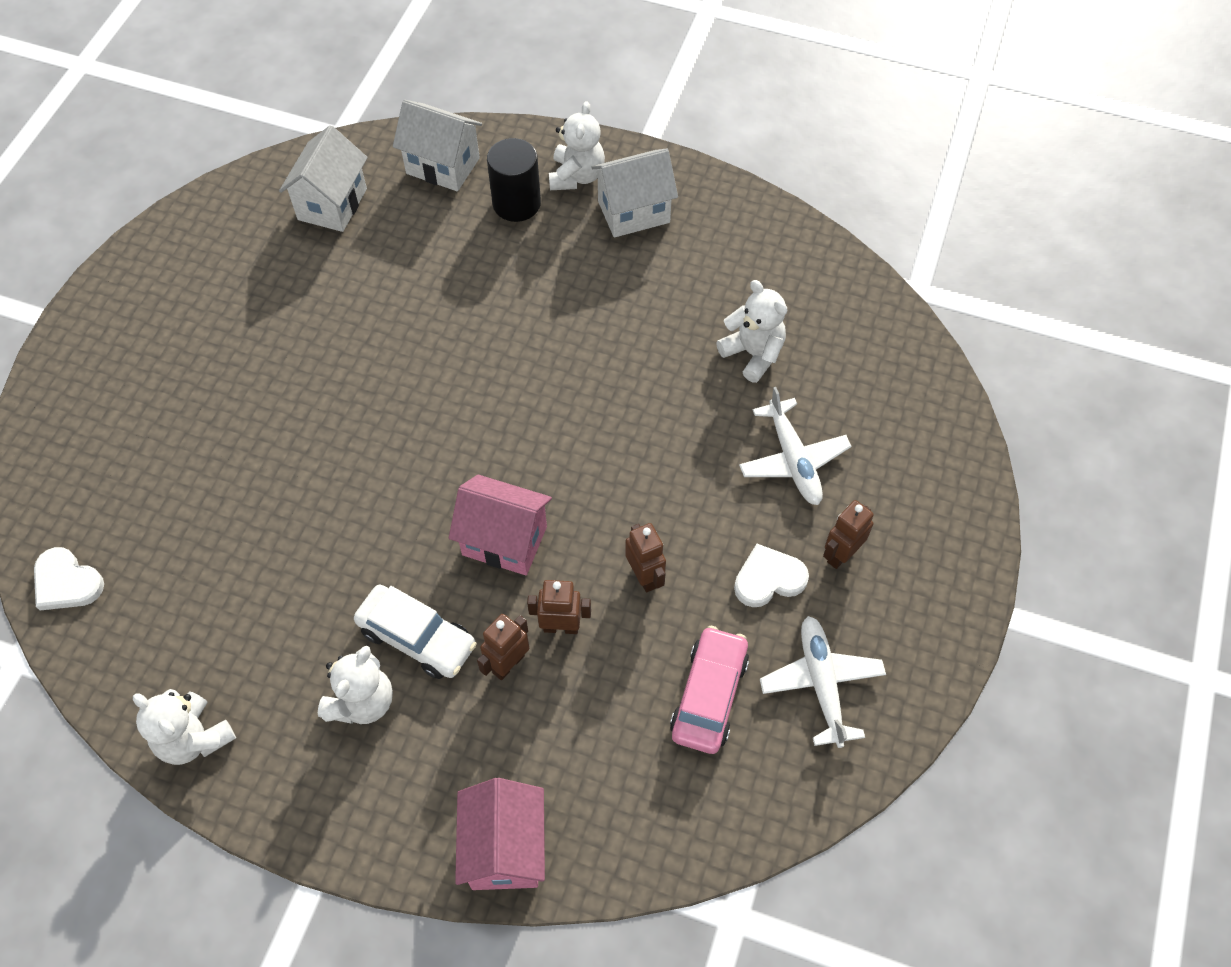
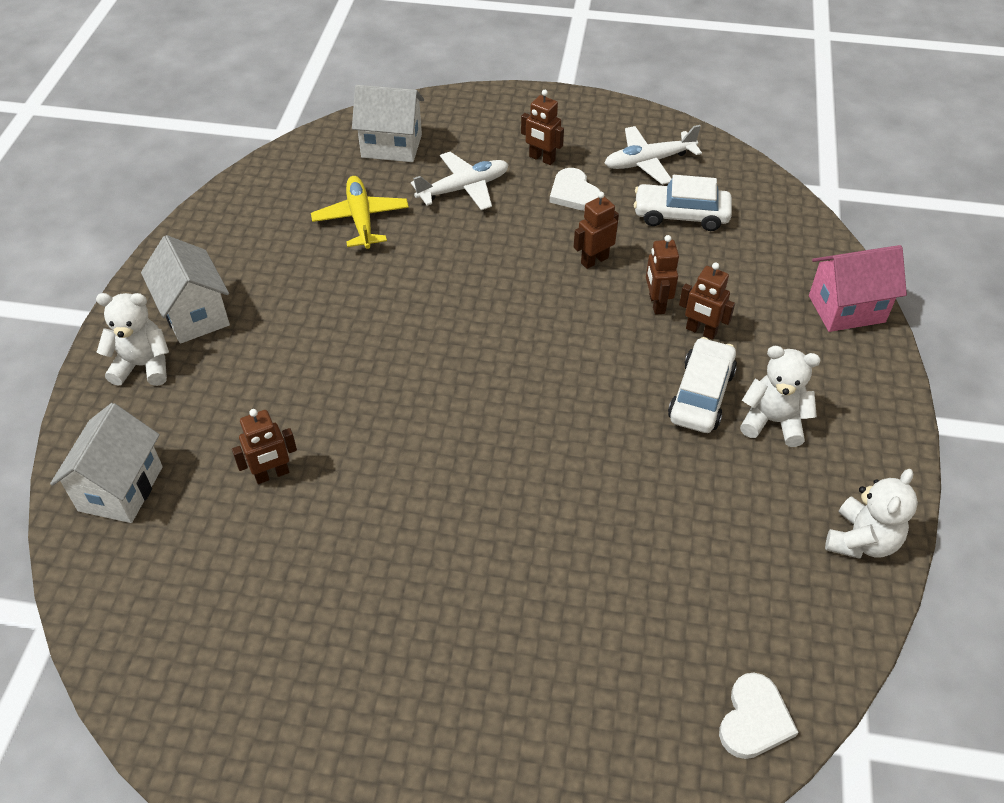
camera: 100 degrees left, 10 degrees down
white house [279,125,368,232] -> white house moved to [352,85,424,162]
pink house [449,475,552,575] -> none
black cylinder [487,138,541,222] -> none
pink car [670,626,749,754] -> white car [634,175,732,231]
white teddy bear [716,280,787,383] -> yellow plane [311,176,409,249]
none -> brown robot [232,409,297,484]

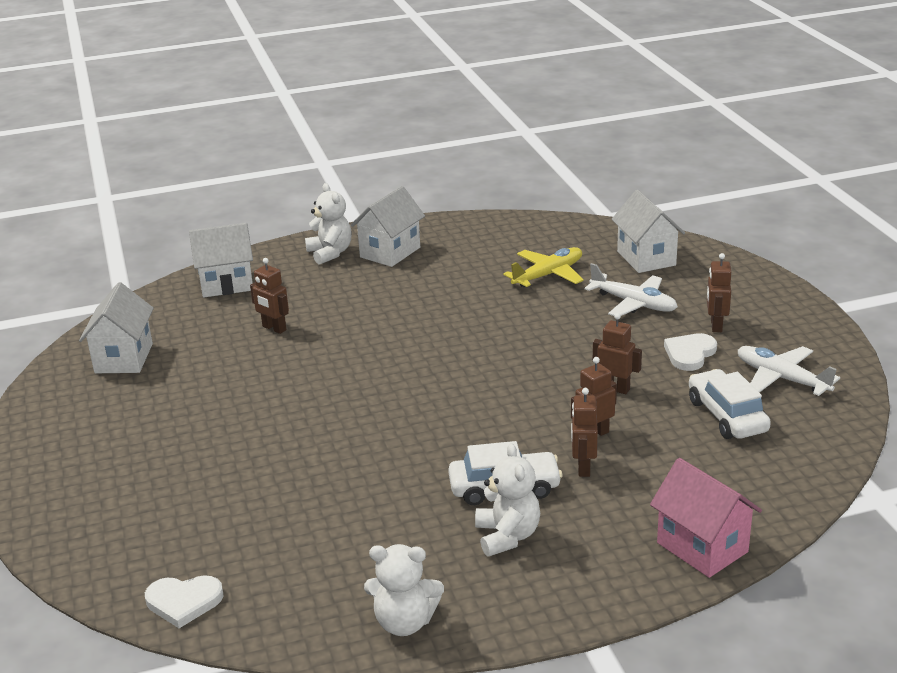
camera: 65 degrees right, 20 degrees down
none -> white house [79,282,154,373]

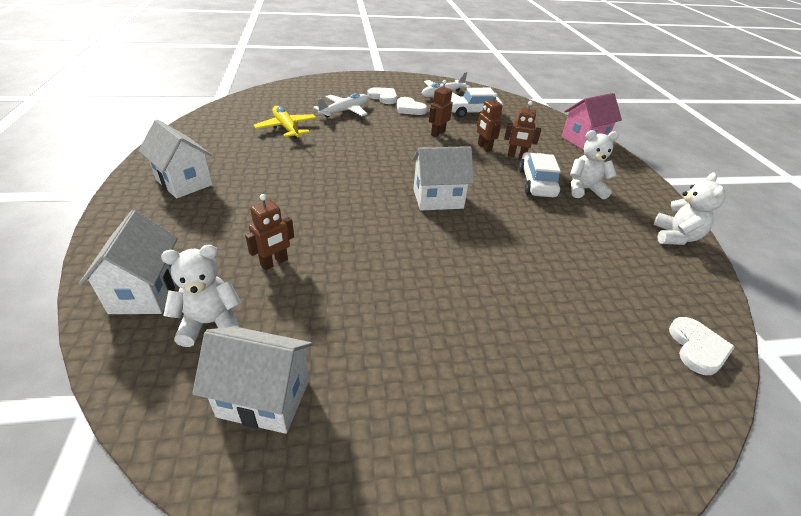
camera: 85 degrees left, 10 degrees up
white teddy bear [305,183,352,265] -> white teddy bear moved to [161,245,241,347]
white house [612,190,685,273] -> white house moved to [412,146,474,211]
brown robot [707,253,731,332] -> white heart [367,87,398,104]

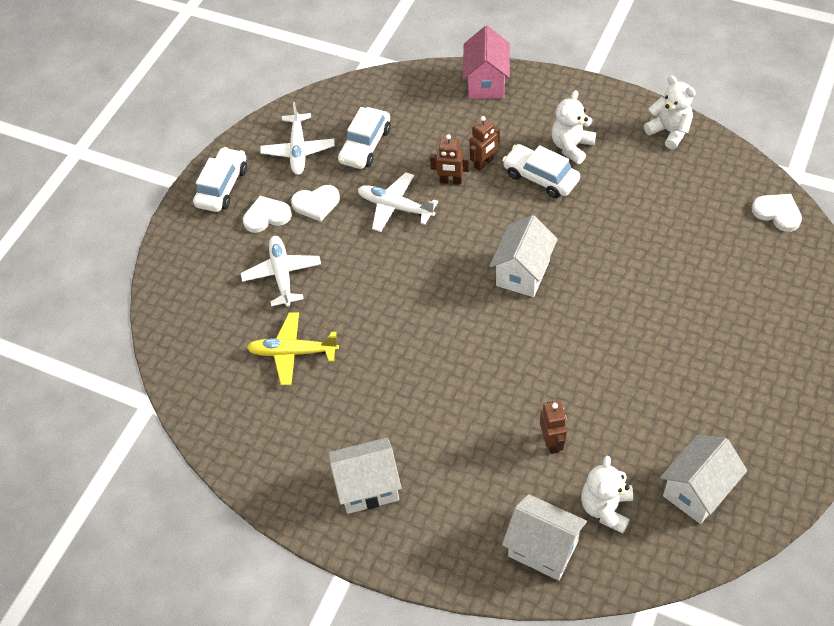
camera: 50 degrees left, 15 degrees up
brown robot [429,80,453,137] -> white plane [358,172,438,232]
none -> white car [193,147,247,212]

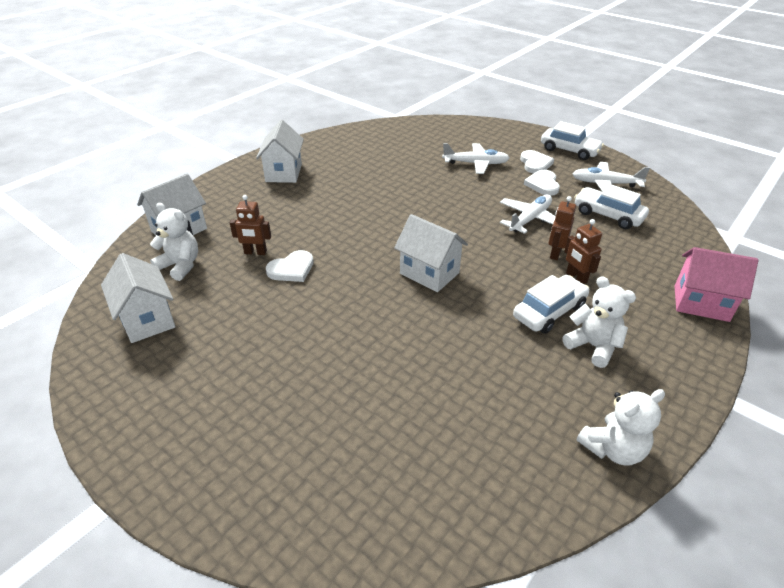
camera: 100 degrees right, 15 degrees down
yellow plane [247,312,339,385] -> none
white heart [752,194,802,232] -> white heart moved to [266,250,313,282]

